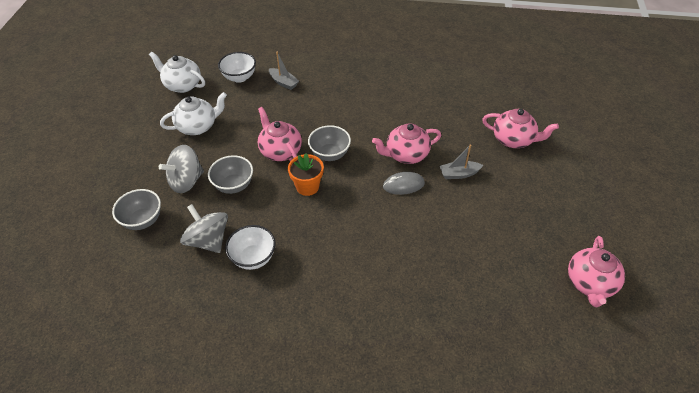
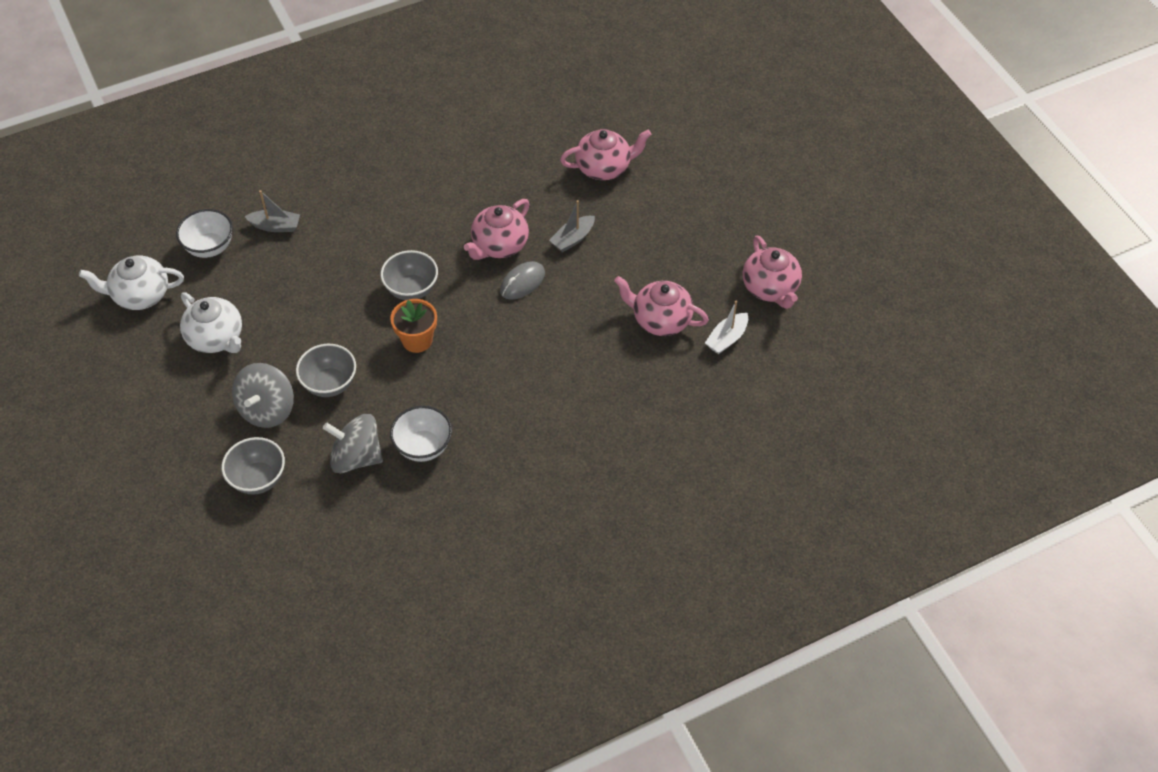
camera: 35 degrees left, 5 degrees up
white teapot [160,92,227,135] -> white teapot turned 105 degrees clockwise [180,292,242,353]
pink teapot [258,107,302,161] -> pink teapot moved to [614,276,709,336]
none -> white boat [705,301,748,354]

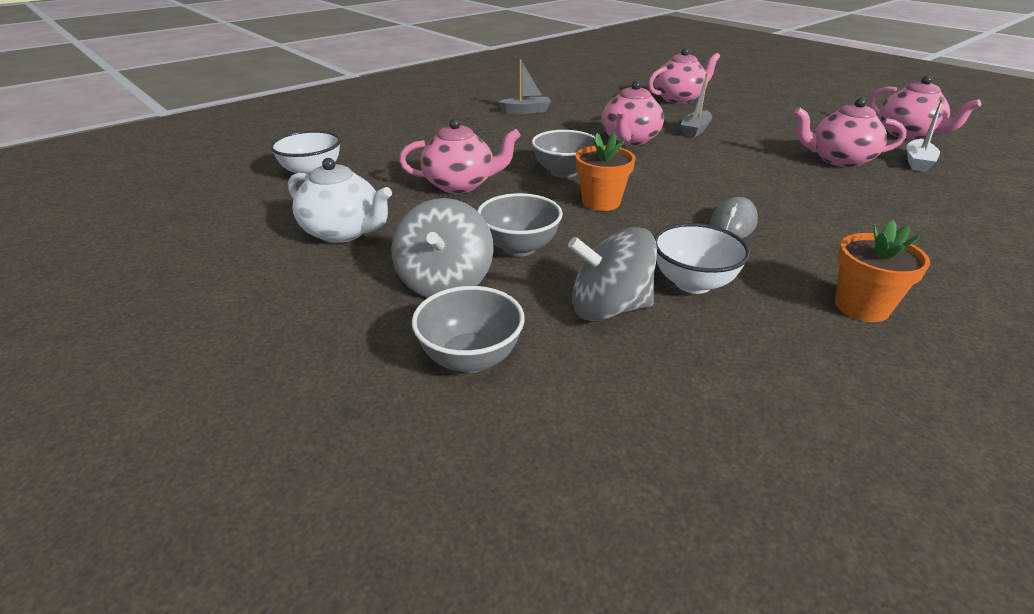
camera: 15 degrees left, 20 degrees down
white teapot [79,256,184,310] -> none
grey boat [244,190,300,232] -> grey boat moved to [498,59,551,114]
grey mouse [500,261,545,300] -> grey mouse moved to [710,197,758,239]
none -> pink teapot [399,118,521,194]
none -> orange flower pot [835,220,930,322]

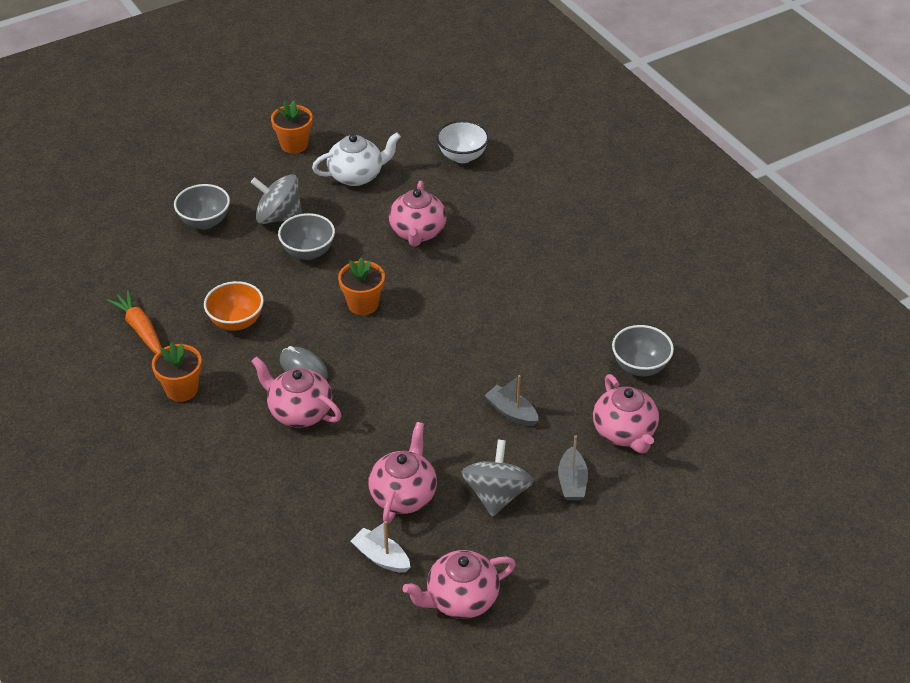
camera: 100 degrees right, 10 degrees up
white teapot [288,158,392,243] -> white teapot turned 150 degrees counterclockwise [312,132,401,186]
grey boat [498,59,551,114] -> grey boat moved to [558,435,588,500]
grey bowl [532,130,595,178] -> grey bowl moved to [612,325,674,376]
grey spinning top [568,227,657,321] -> grey spinning top moved to [462,440,533,517]
pink teapot [601,81,664,146] -> pink teapot moved to [251,356,342,427]
white bowl [654,223,750,294] -> orange bowl [204,281,264,331]
none -> orange carrot [107,290,162,354]
none -> orange flower pot [271,101,313,154]

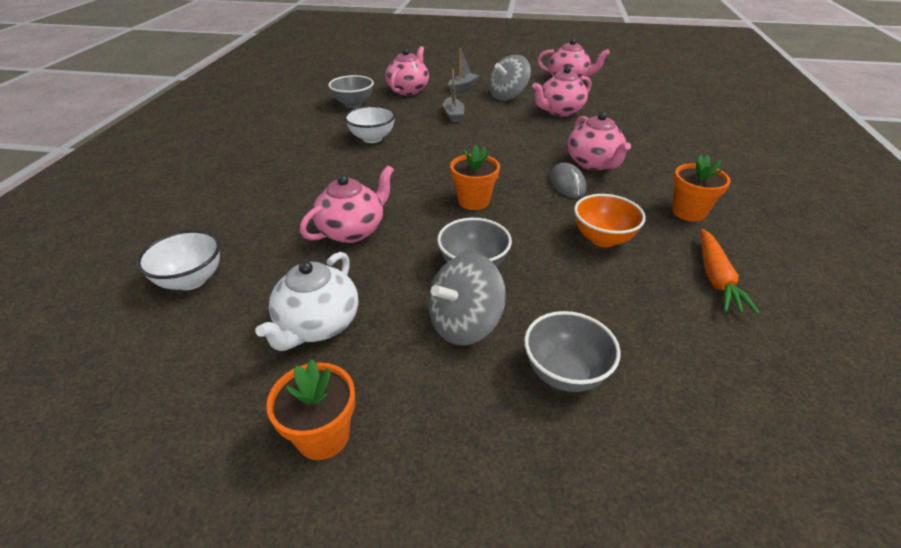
camera: 140 degrees left, 5 degrees down
grey spinning top [251,174,302,224] -> grey spinning top turned 90 degrees clockwise [428,253,506,345]
white teapot [312,132,401,186] -> white teapot turned 90 degrees counterclockwise [255,252,358,351]
white boat [351,521,410,572] -> none
none -> white bowl [344,105,396,143]

